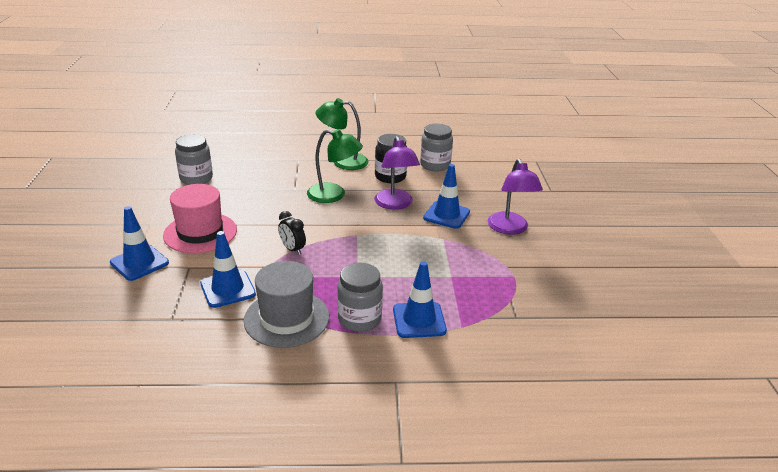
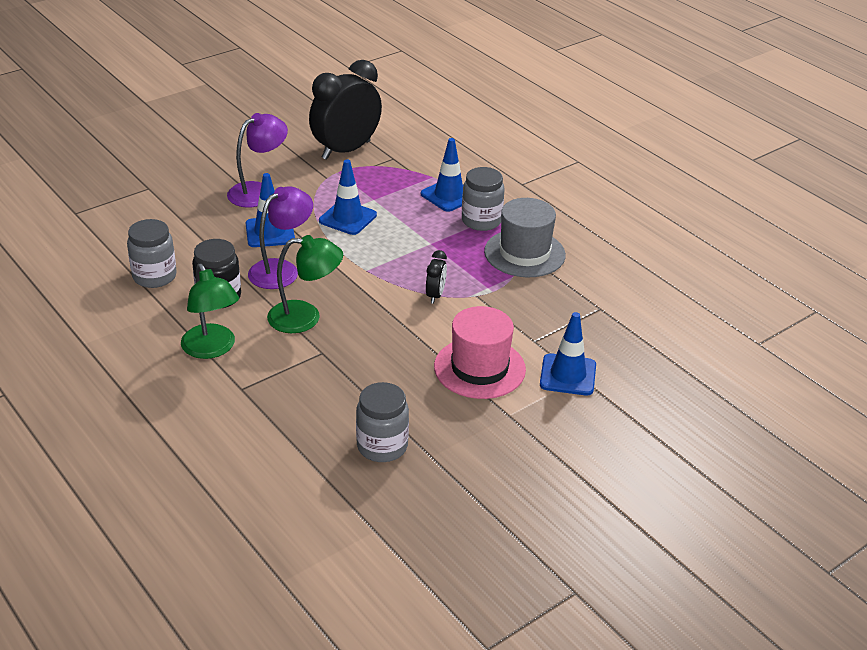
camera: 125 degrees left, 5 degrees up
blue traffic cone [200,231,256,308] -> blue traffic cone moved to [319,159,377,235]
green lamp [307,129,363,203] -> green lamp turned 105 degrees clockwise [267,235,343,333]
none -> black clock [309,60,382,160]

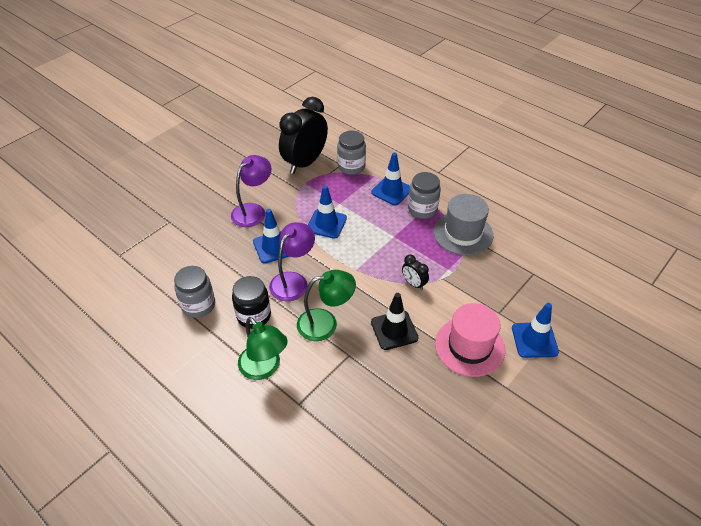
camera: 10 degrees left, 10 degrees up
grey jar [356,382,409,462] -> grey jar moved to [337,131,366,175]
black clock [426,250,447,304] -> black clock turned 135 degrees clockwise [402,254,429,290]
none -> black traffic cone [371,293,419,350]

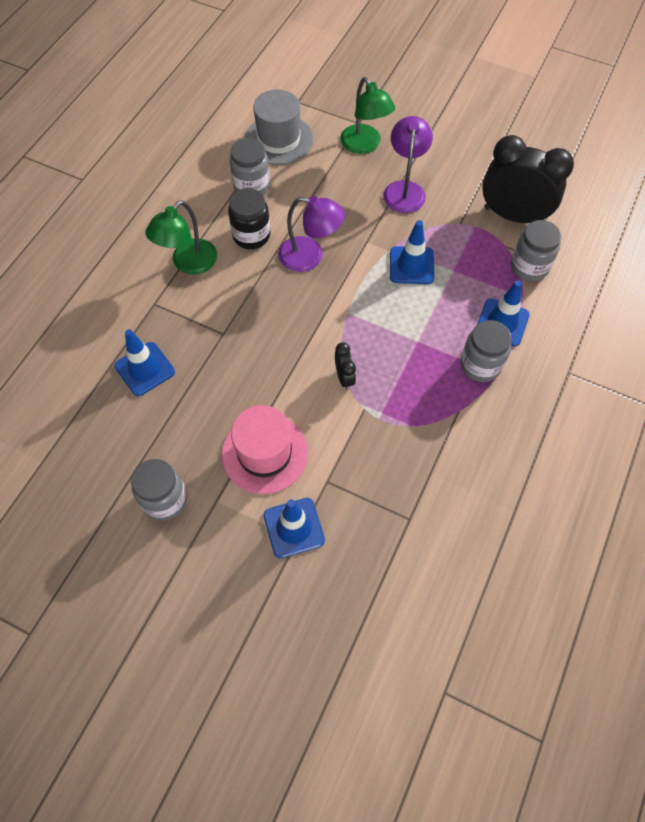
camera: 75 degrees right, 15 degrees up
purple lamp [231,155,271,227] -> purple lamp turned 105 degrees counterclockwise [383,116,433,213]
blue traffic cone [253,209,290,263] -> blue traffic cone moved to [114,329,175,396]
green lamp [297,270,356,341] -> green lamp moved to [340,77,395,154]
black traffic cone [371,293,419,350] -> none
black clock [402,254,429,290] -> black clock turned 135 degrees clockwise [335,342,356,390]
grey hat [433,194,493,255] -> grey hat moved to [245,90,313,165]
none -> grey jar [131,459,187,521]

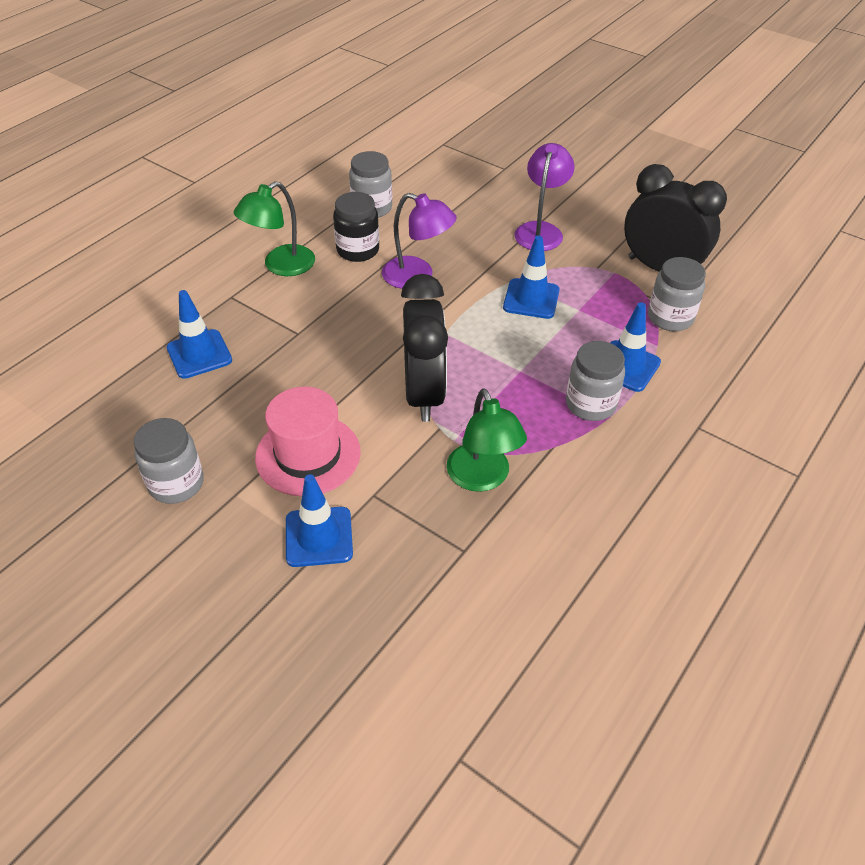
camera: 10 degrees right, 15 degrees down
grey hat [245,90,313,165] -> none
black clock [335,342,356,390] -> black clock [401,274,448,422], size x2.31
green lamp [340,77,395,154] -> green lamp moved to [447,388,527,492]

